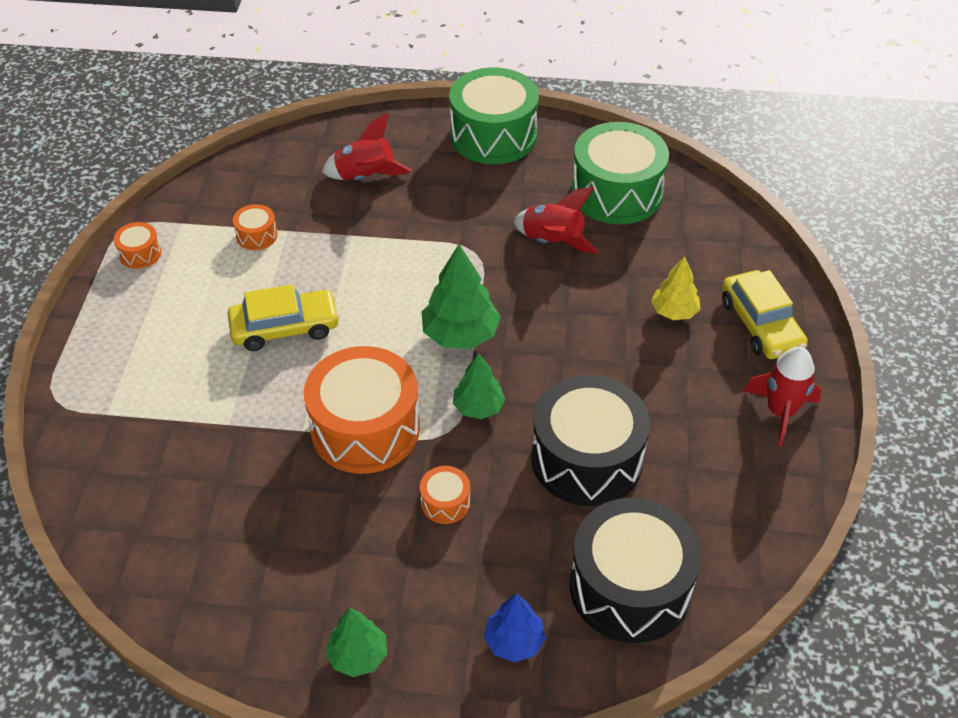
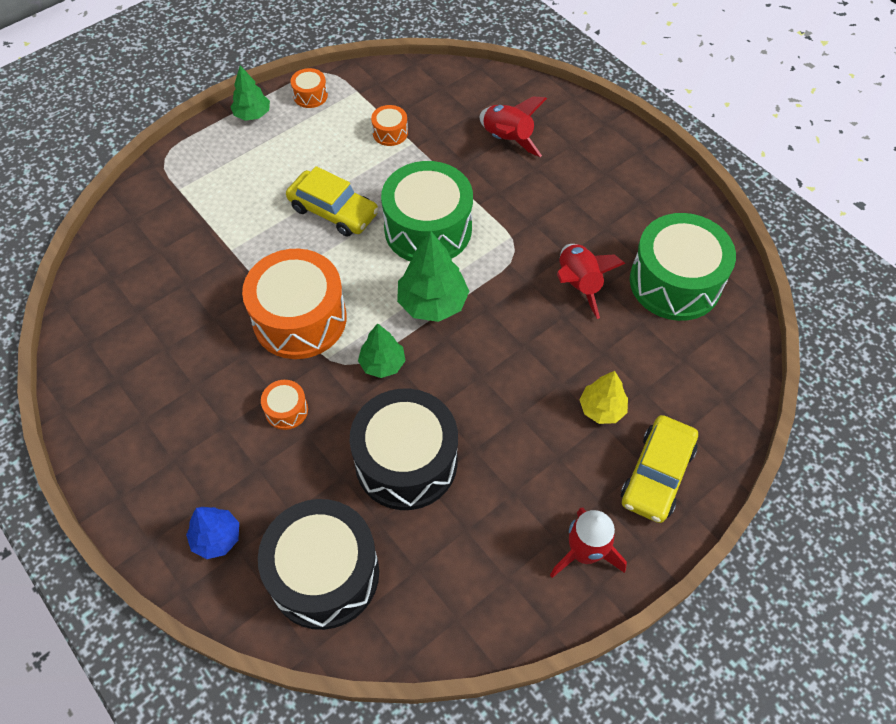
camera: 45 degrees right, 10 degrees up
green tree [325,608,387,677] -> green tree moved to [231,65,270,121]
green drum [449,68,539,164] -> green drum moved to [381,161,473,261]

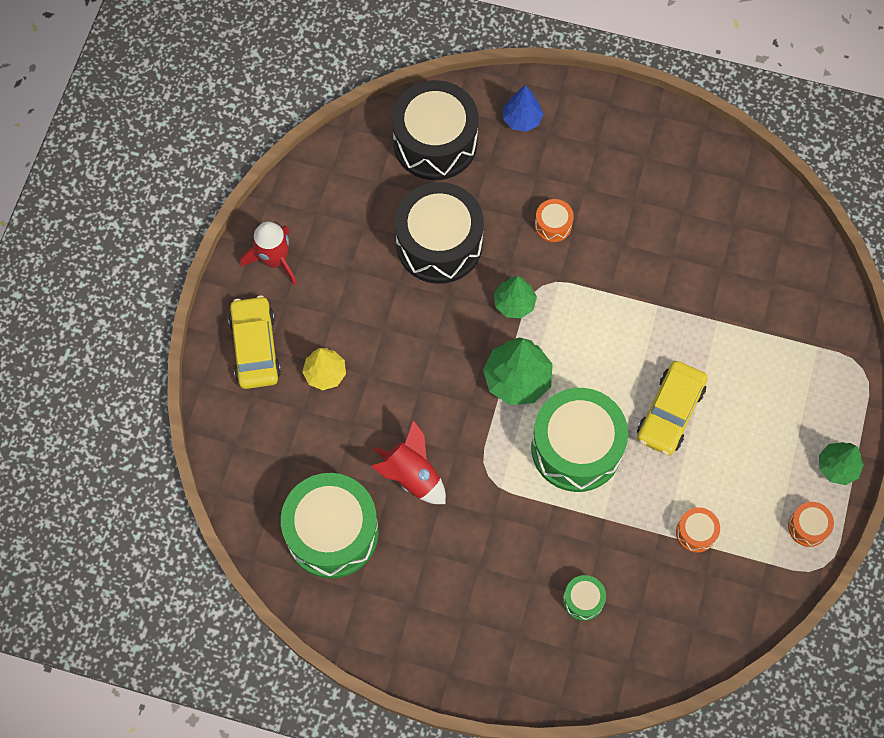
camera: 145 degrees right, 10 degrees up
orange drum [242,249,347,359] -> none
yellow car [286,166,379,237] -> yellow car turned 60 degrees counterclockwise [637,361,708,455]
red rocket [480,96,547,157] -> green drum [563,575,606,621]

